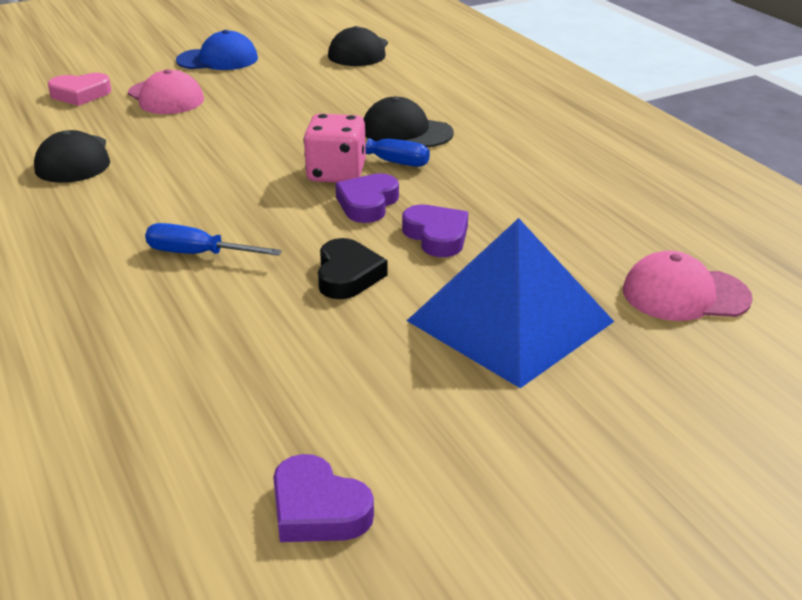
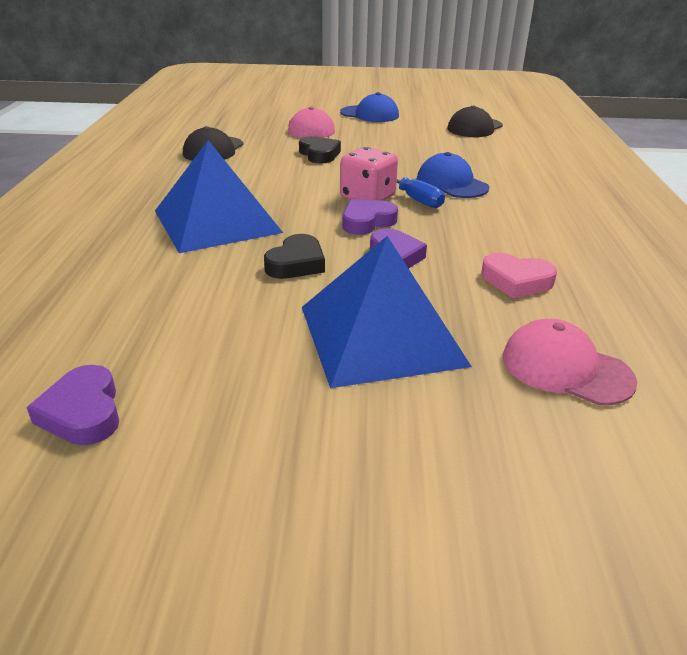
camera: 30 degrees right, 0 degrees up
pink heart [48,73,112,106] -> pink heart moved to [481,253,557,298]
blue screwdriver [145,223,282,256] -> blue pyramid [155,140,283,253]
black cap [364,96,454,147] -> blue cap [417,152,489,198]
none -> black heart [299,136,341,164]

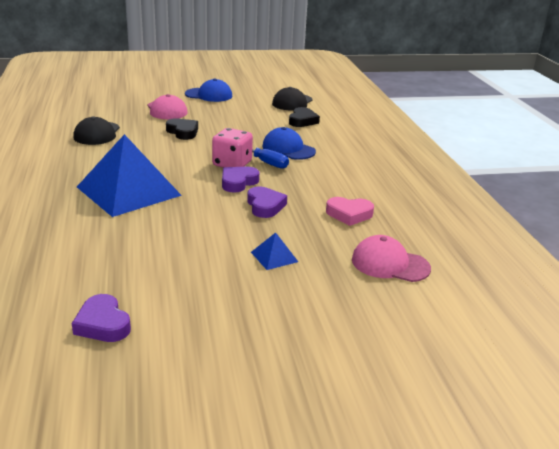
camera: 15 degrees left, 5 degrees down
black heart [264,234,325,279] -> black heart moved to [289,107,320,127]
blue pyramid [302,236,472,388] -> blue pyramid [251,233,298,270], size x0.40

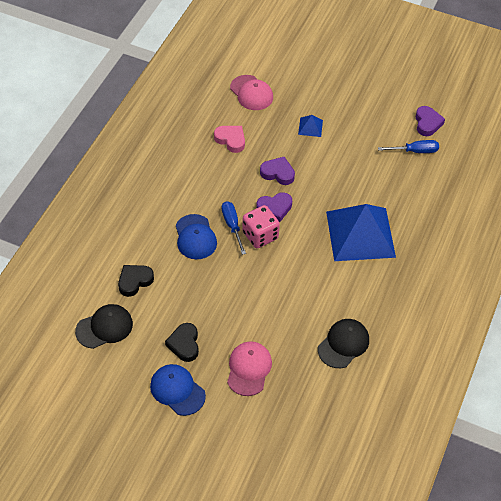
camera: 145 degrees left, 25 degrees up
black heart [166,118,198,140] -> black heart moved to [165,323,199,362]
purple heart [247,186,287,218] -> purple heart turned 90 degrees clockwise [260,157,295,185]
none -> blue screwdriver [378,140,439,153]

